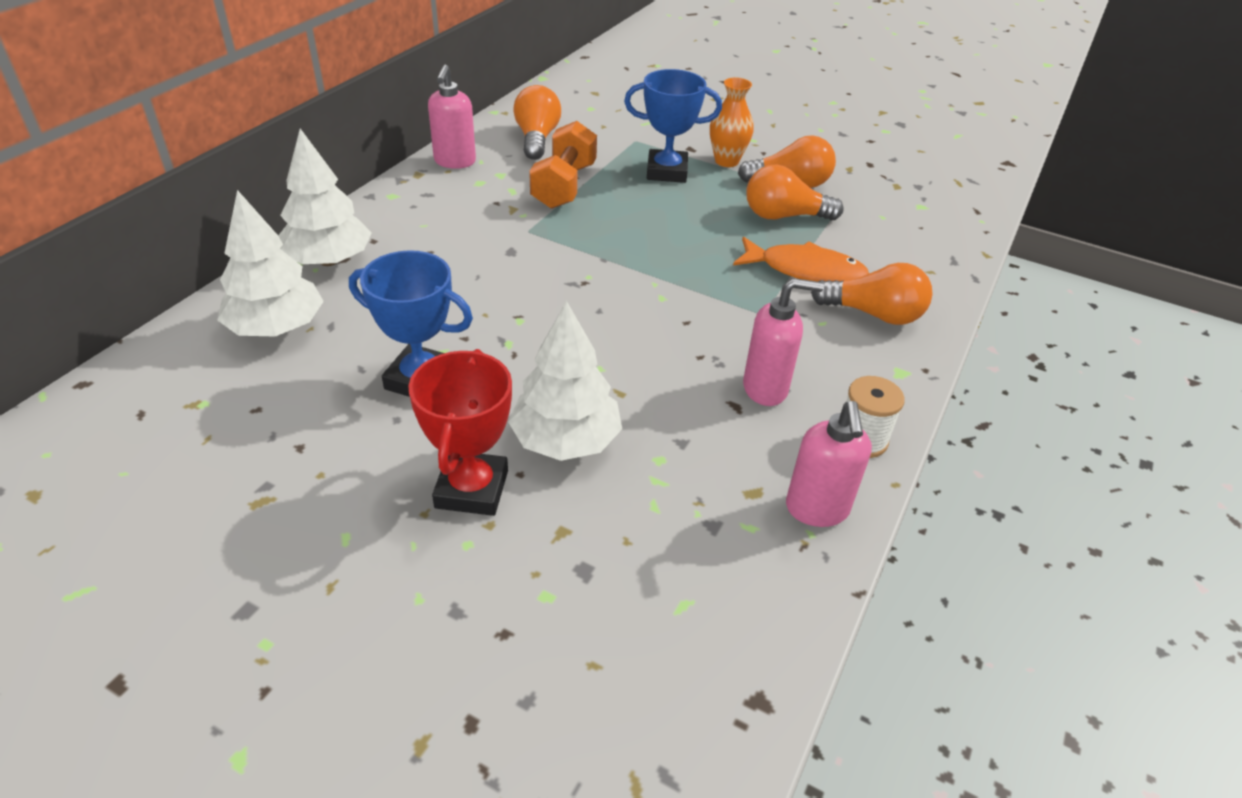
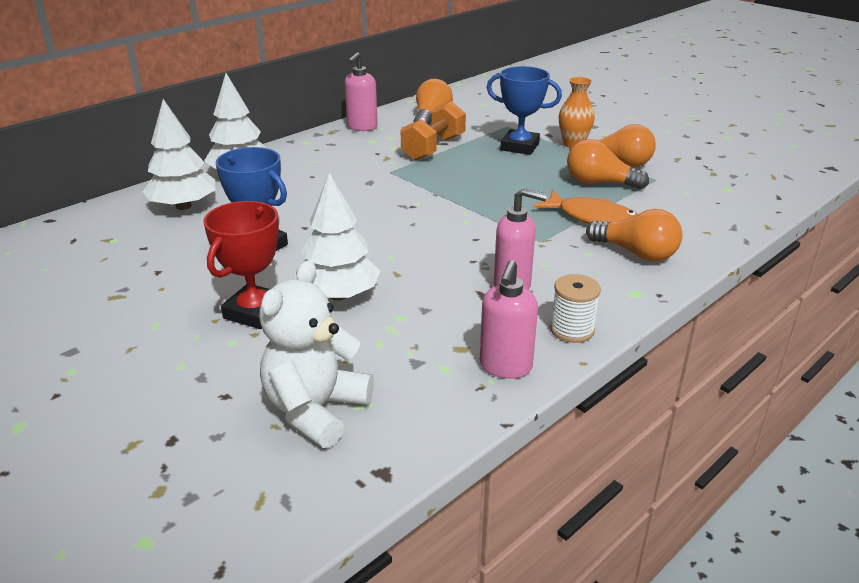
camera: 20 degrees right, 10 degrees down
none -> white teddy bear [259,260,374,448]

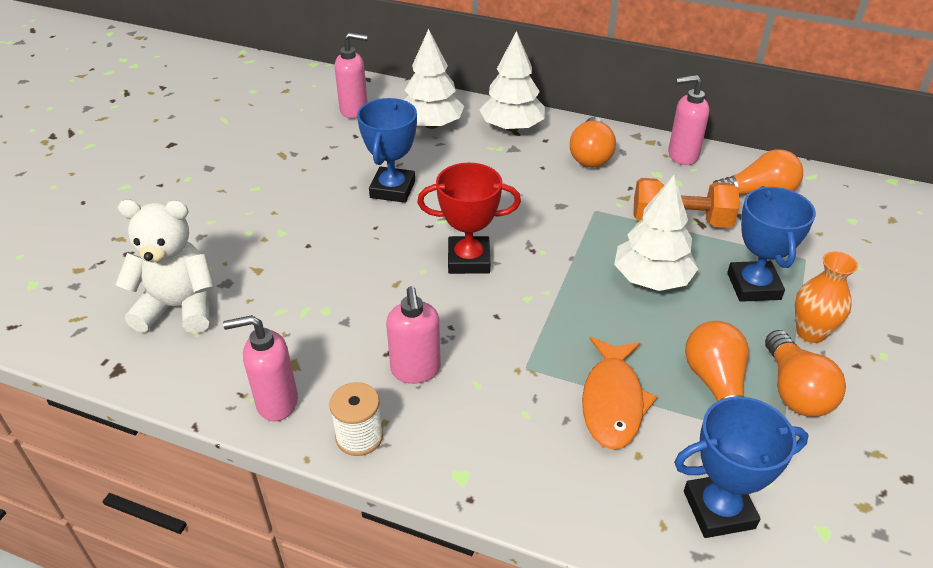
camera: 65 degrees right, 10 degrees up
red trophy [203,201,279,329] -> red trophy moved to [417,163,521,274]
white tree [295,173,380,301] -> white tree moved to [614,175,698,291]
orange light bulb [586,209,682,261] -> orange light bulb moved to [570,117,616,167]
none -> pink soap dispenser [335,32,368,119]
none -> blue trophy [674,396,809,538]

